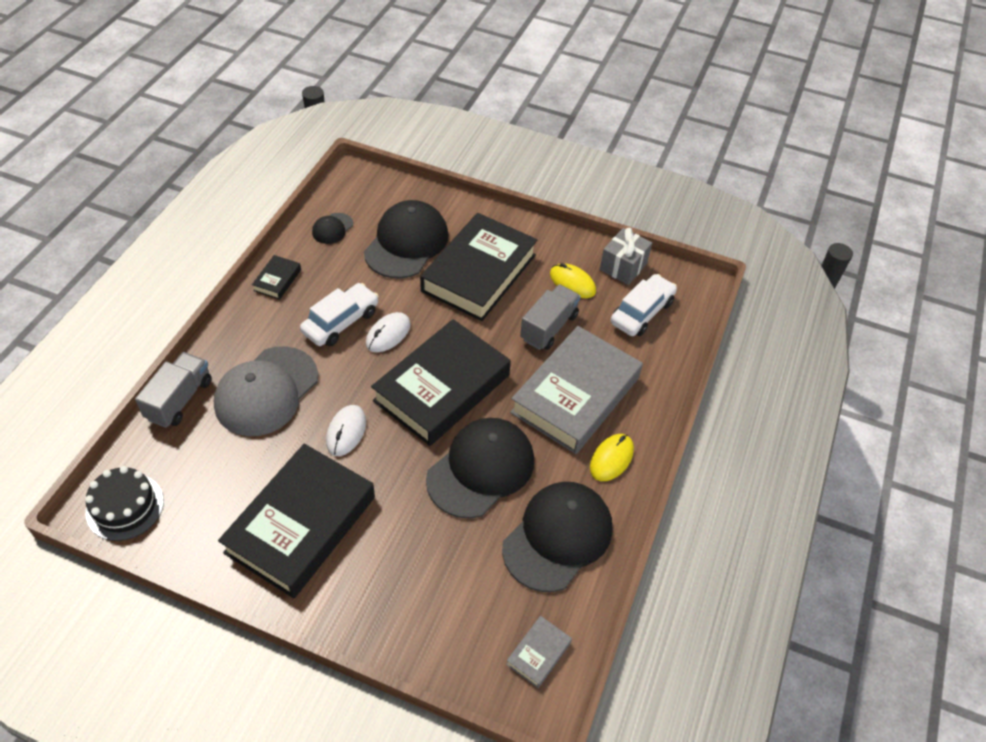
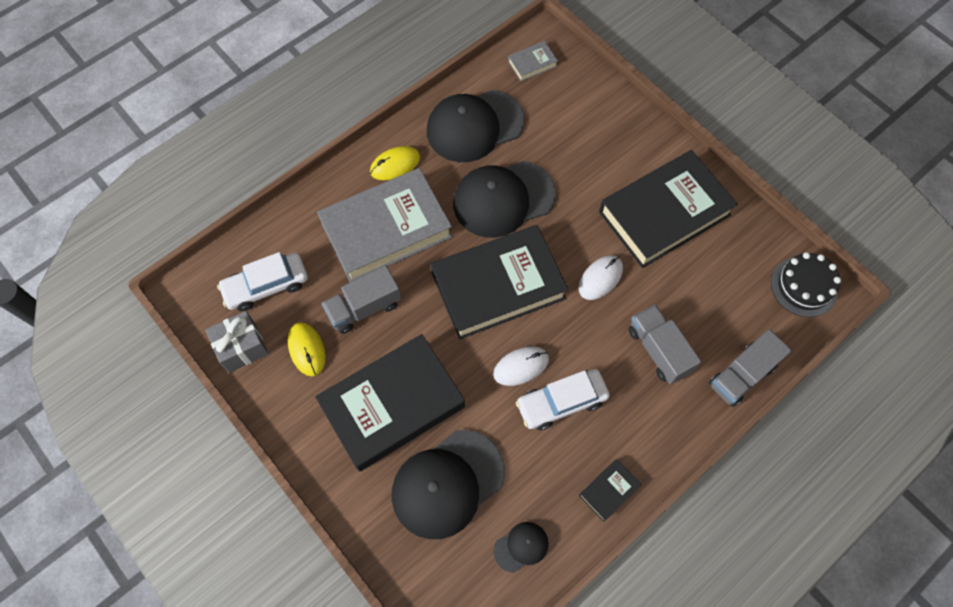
camera: 150 degrees left, 15 degrees up
grey cap [214,346,318,436] -> grey truck [629,305,701,384]

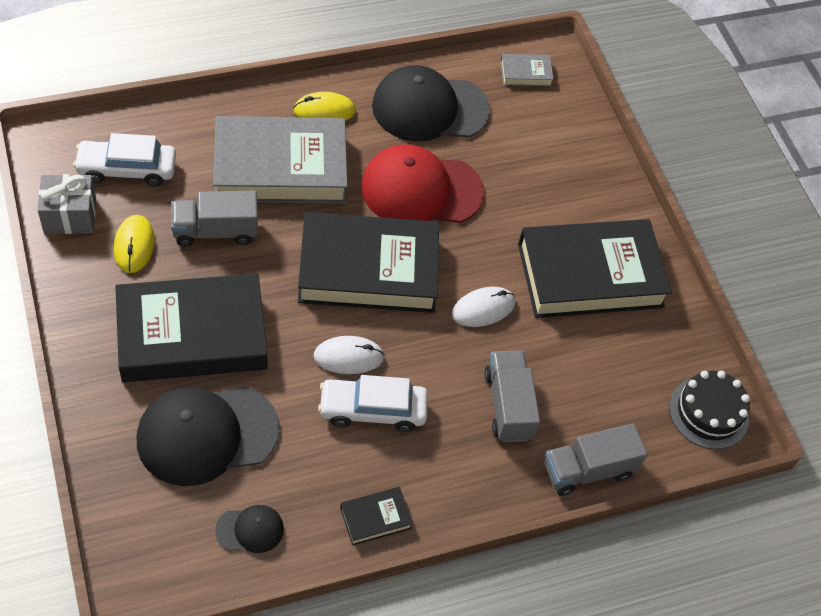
camera: 15 degrees right, 10 degrees down
black cap [453,161,556,238] -> red cap [361,144,484,223]

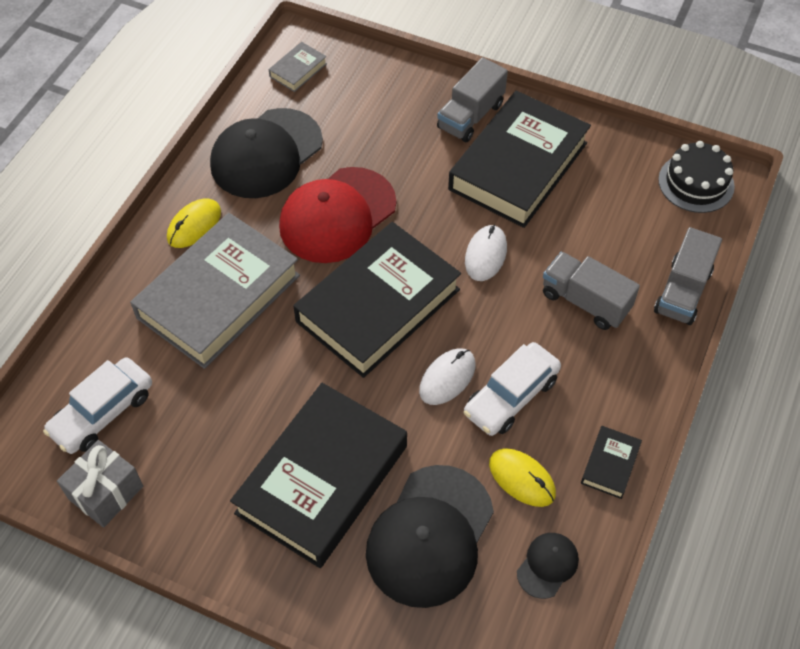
camera: 40 degrees left, 0 degrees up
yellow mouse [114,215,155,273] -> yellow mouse moved to [489,448,556,507]
grey truck [171,191,258,247] -> grey truck moved to [437,57,508,142]

